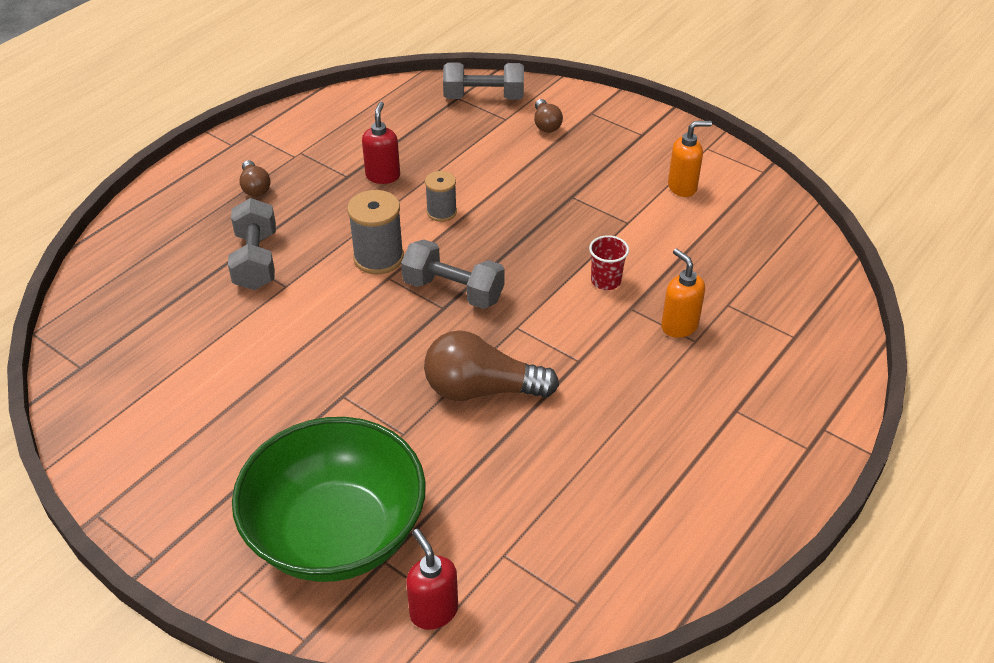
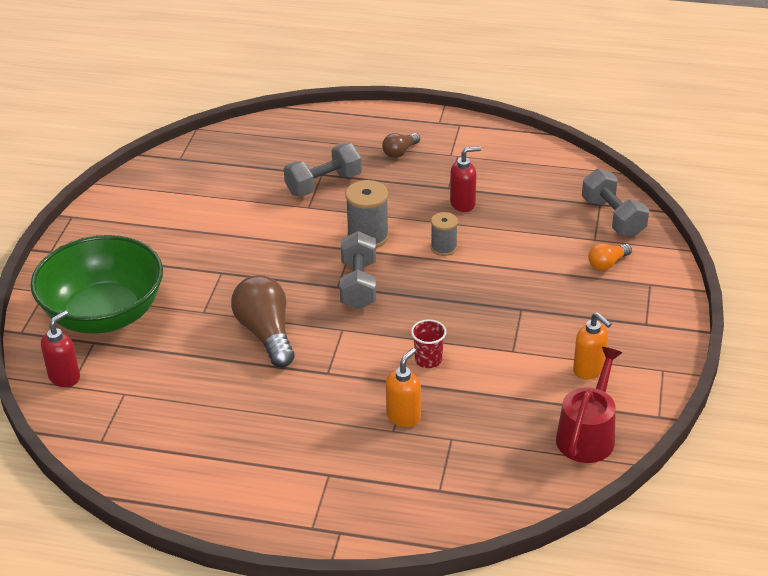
camera: 65 degrees right, 5 degrees down
brown light bulb [534,99,563,133] -> orange light bulb [588,243,632,271]
none -> red watering can [556,347,622,463]

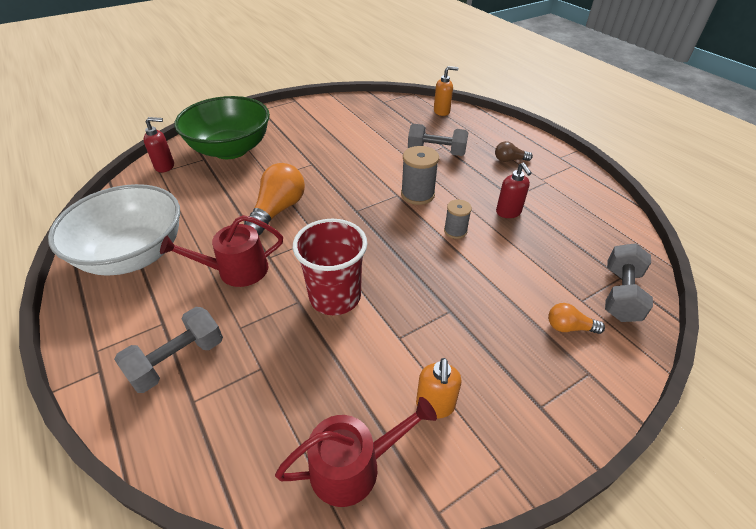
camera: 45 degrees right, 5 degrees up
brown light bulb [231,275,295,367] -> orange light bulb [244,163,305,235]
grey dumbbell [340,231,376,309] -> grey dumbbell moved to [114,307,223,393]
orange soap dispenser [386,348,421,427] -> orange soap dispenser moved to [434,66,459,116]
red cup [411,319,446,368] -> red cup [293,219,367,315], size x2.05
red soap dispenser [450,146,481,212] -> red soap dispenser turned 45 degrees clockwise [496,162,532,218]
none -> white bowl [48,184,180,276]
none -> red watering can [160,215,283,287]

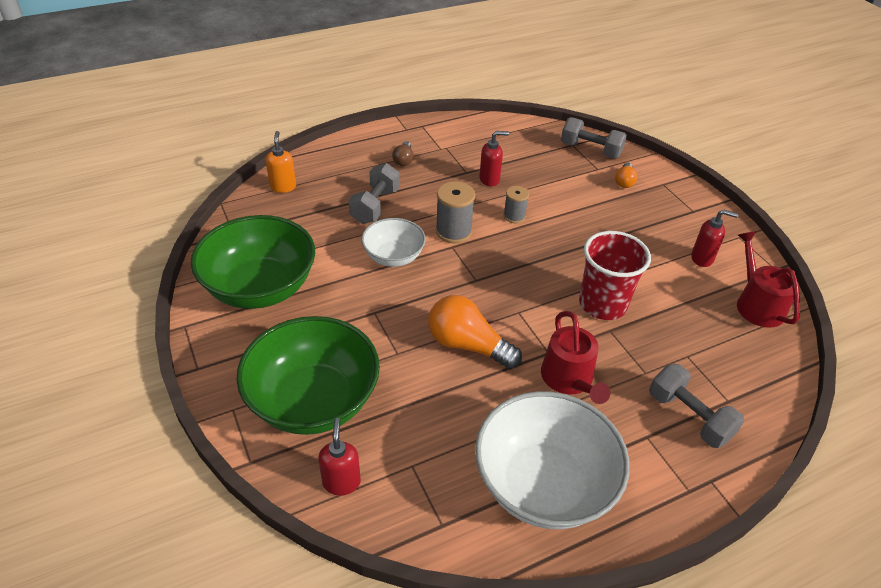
camera: 85 degrees left, 0 degrees up
orange soap dispenser [416,358,462,418] -> red soap dispenser [691,209,738,267]
none -> green bowl [191,215,315,309]
none -> white bowl [361,218,426,267]

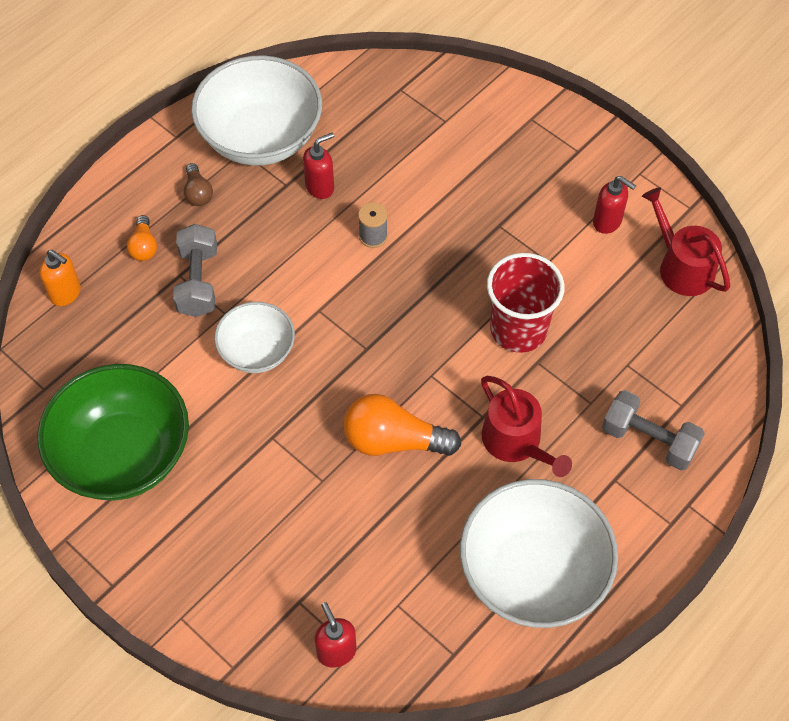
camera: 20 degrees left, 15 degrees up
green bowl [236,316,380,435] -> none
orange soap dispenser [266,131,296,193] -> orange soap dispenser turned 150 degrees clockwise [40,250,81,306]
grey spool [436,181,475,243] -> none
grey dumbbell [561,117,627,158] -> none
orange light bulb [615,163,638,188] -> orange light bulb moved to [127,215,157,261]
red soap dispenser [691,209,738,267] -> red soap dispenser turned 45 degrees clockwise [593,176,636,234]
none -> white bowl [191,55,322,166]

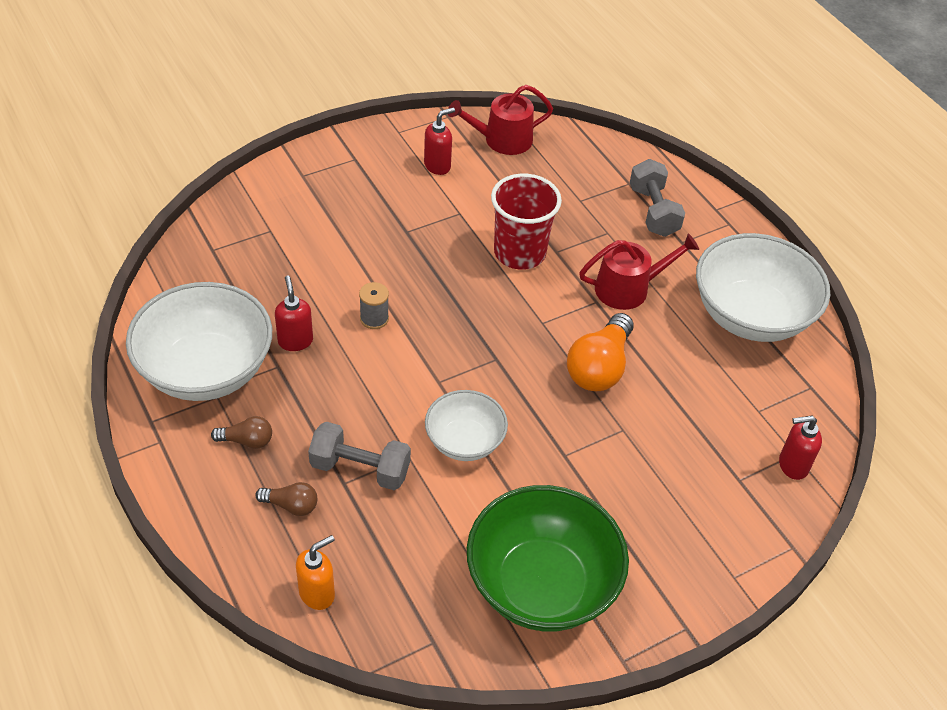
camera: 75 degrees left, 10 degrees down
orange light bulb [127,215,157,261] -> brown light bulb [255,482,317,516]
grey dumbbell [602,390,705,470] -> grey dumbbell turned 60 degrees counterclockwise [630,159,685,237]

